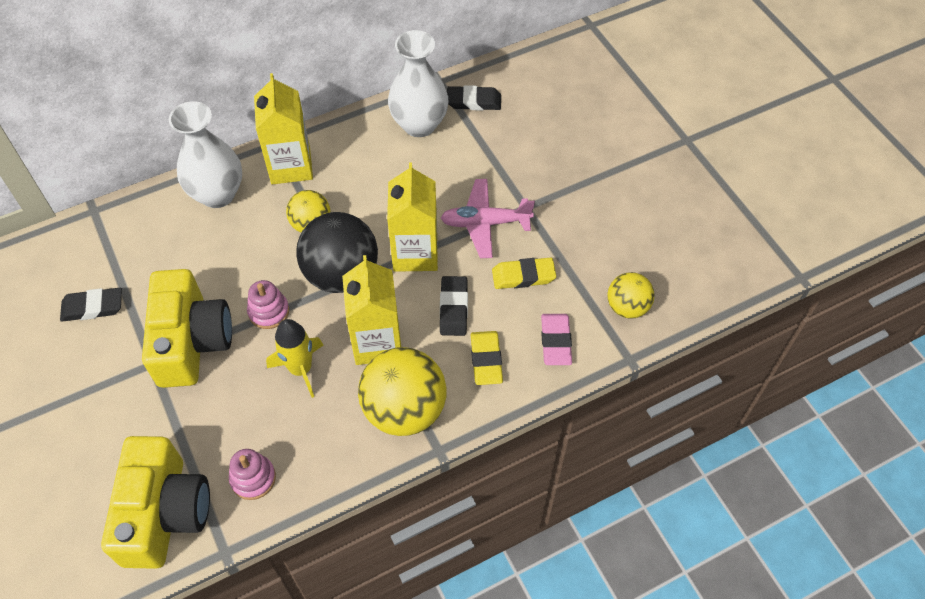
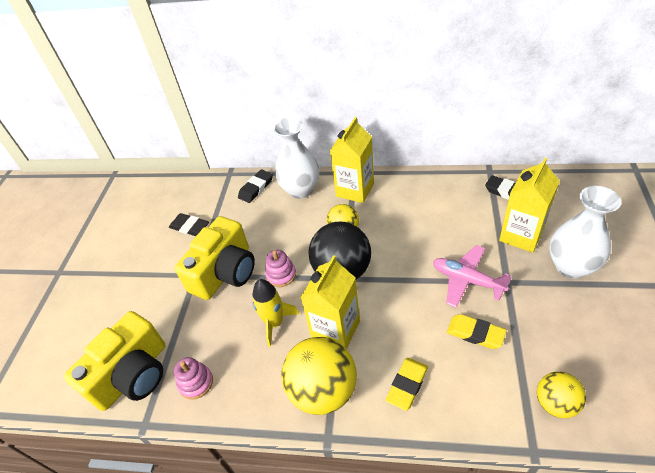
camera: 40 degrees right, 10 degrees down
yellow carton [387,162,438,272] -> yellow carton moved to [499,158,560,253]
white vase [388,30,448,137] -> white vase moved to [549,186,621,279]
black eraser [440,276,468,336] -> black eraser moved to [238,169,273,203]
pink eraser [541,314,572,365] -> none

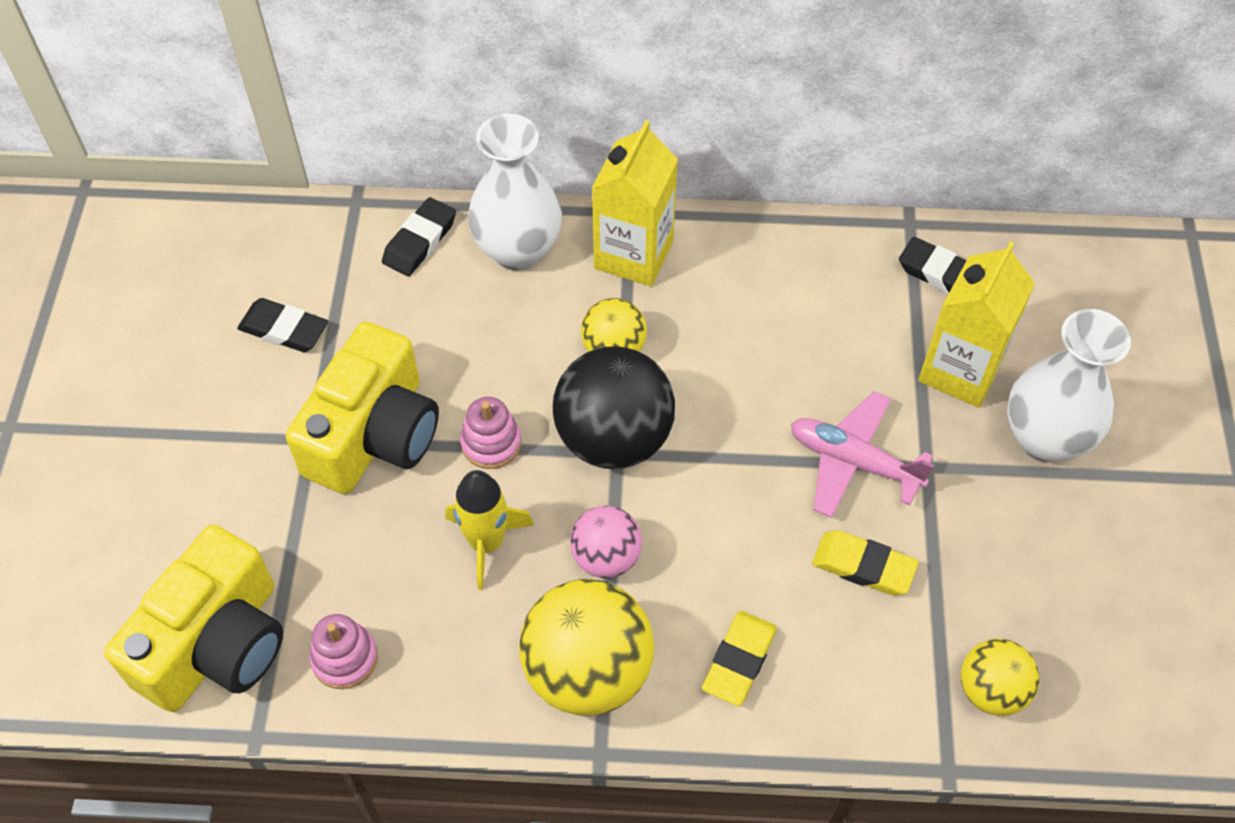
camera: 10 degrees left, 10 degrees up
yellow carton [300,255,360,349] -> pink ball [570,506,642,578]

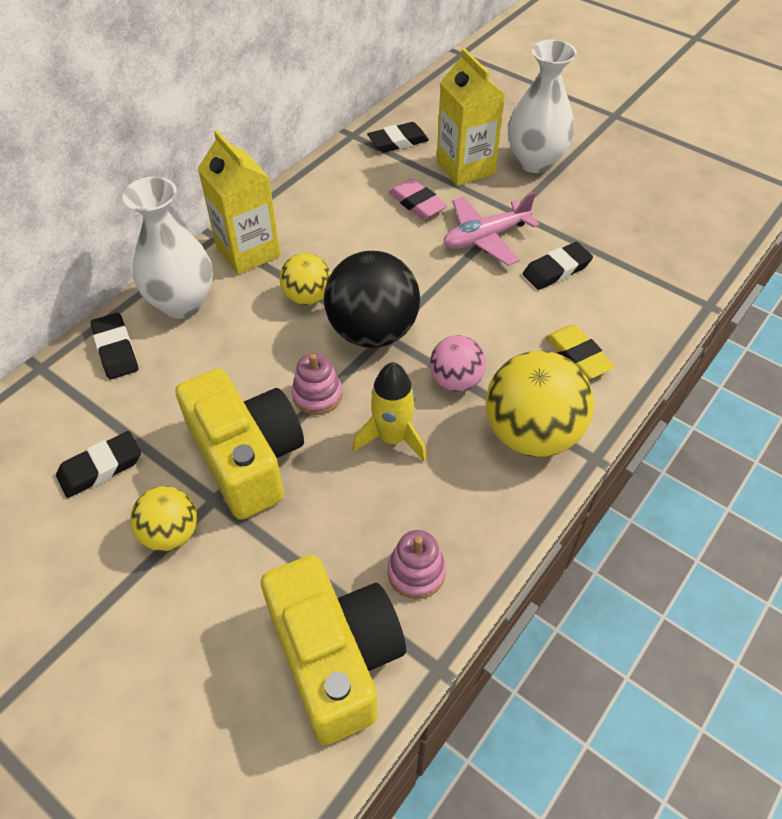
camera: 55 degrees left, 5 degrees down
yellow eraser [812,530,919,595] -> black eraser [523,242,593,290]
yellow ball [961,639,1039,716] -> yellow ball moved to [130,486,197,551]
none -> pink eraser [389,179,448,220]

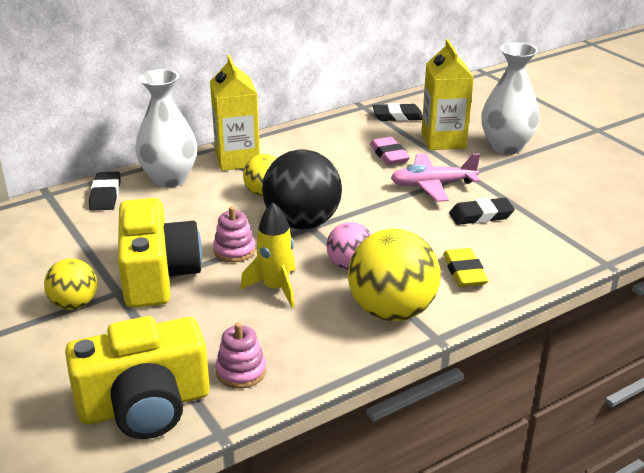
camera: 20 degrees right, 20 degrees down
black eraser [56,431,141,498] -> none
yellow camera [261,555,406,745] -> yellow camera turned 75 degrees clockwise [65,316,210,439]

